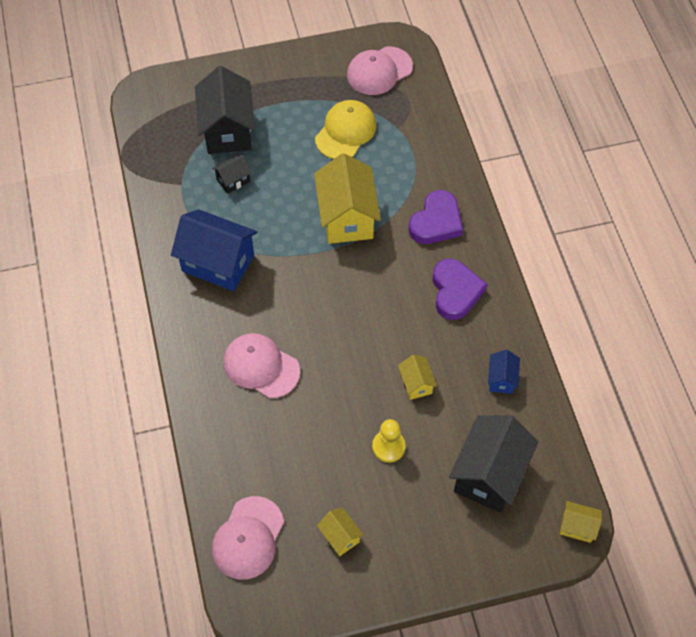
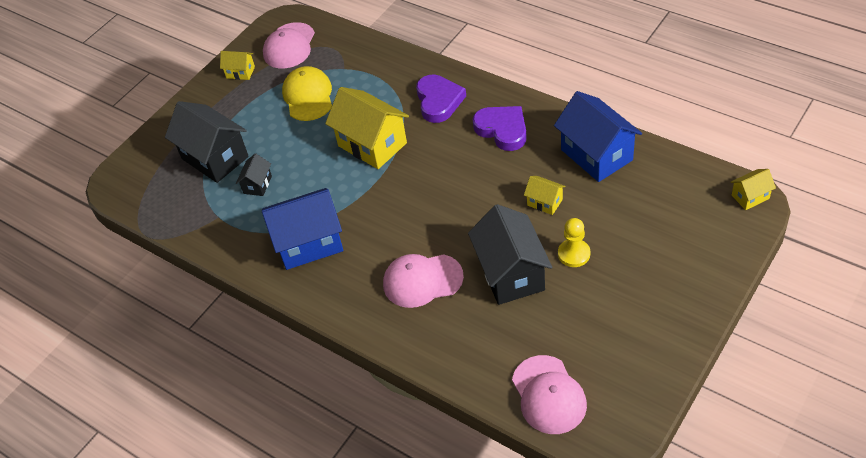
camera: 35 degrees left, 10 degrees down
yellow house [317,508,364,556] -> yellow house moved to [220,51,255,80]
black house [449,415,538,513] -> black house moved to [468,204,552,305]
blue house [488,350,520,394] -> blue house [554,91,642,182], size x2.08

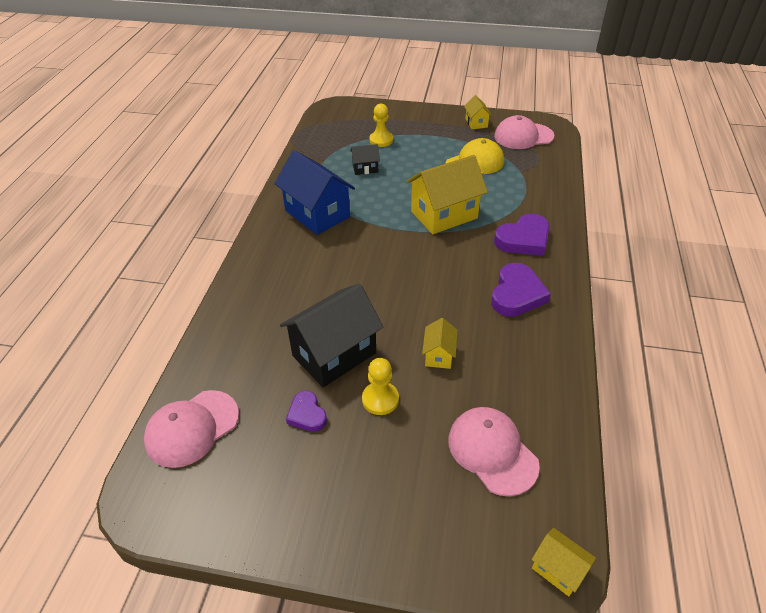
camera: 60 degrees right, 5 degrees down
black house [165,101,249,183] -> yellow pawn [369,104,393,147]
yellow house [325,87,409,169] -> yellow house turned 45 degrees clockwise [406,155,488,234]
pink cap [383,254,464,308] -> pink cap moved to [448,407,540,496]
blue house [554,91,642,182] -> none
none -> purple heart [286,391,327,432]

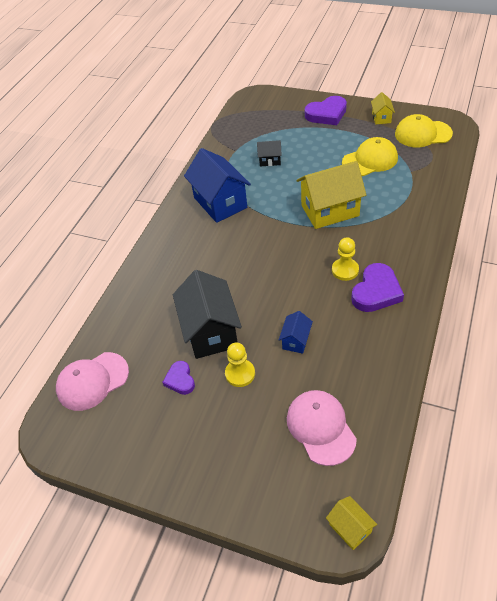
camera: 15 degrees right, 5 degrees up
black house [280,284,383,387] -> black house turned 75 degrees counterclockwise [173,270,242,359]
yellow pawn [369,104,393,147] -> yellow pawn moved to [332,237,359,281]
yellow house [422,318,458,369] -> blue house [279,311,313,354]
pink cap [494,115,554,149] -> yellow cap [395,114,453,147]
purple heart [494,214,550,256] -> purple heart moved to [305,96,347,125]

